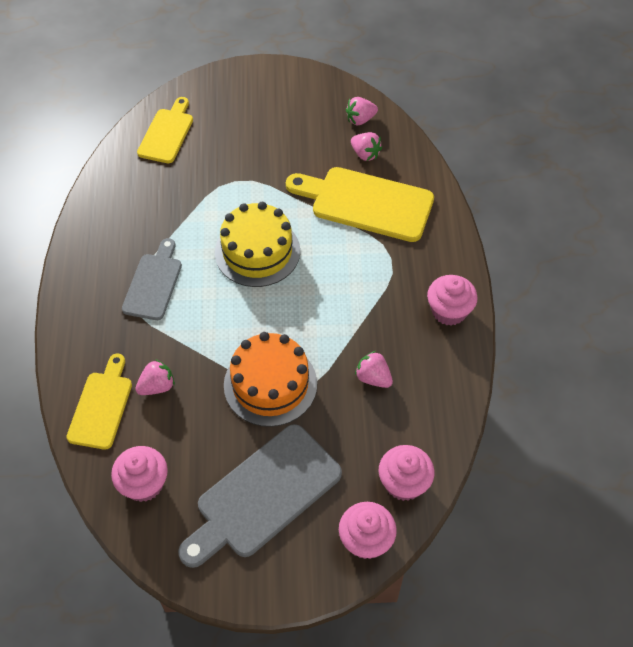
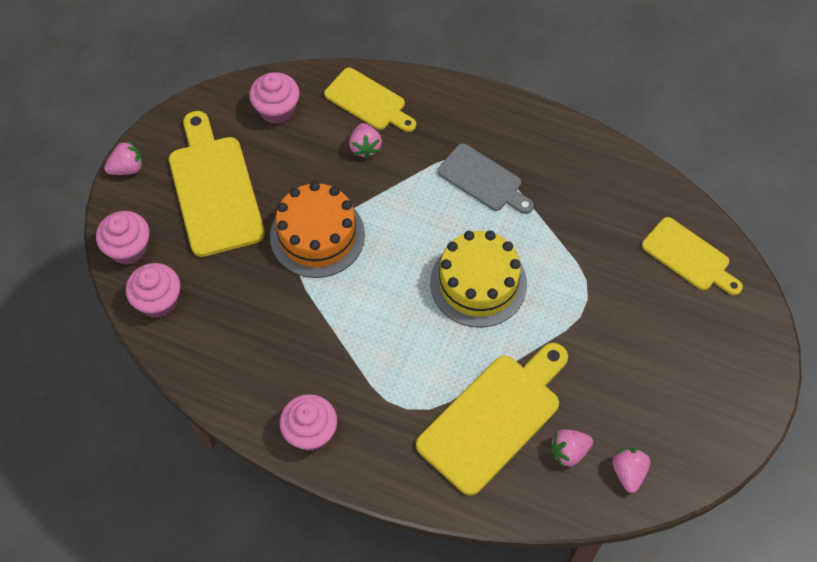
camera: 115 degrees right, 5 degrees up
grey cutting board [178,424,342,568] -> yellow cutting board [169,111,265,257]
pink strawberry [355,351,393,388] -> pink strawberry moved to [104,141,143,175]

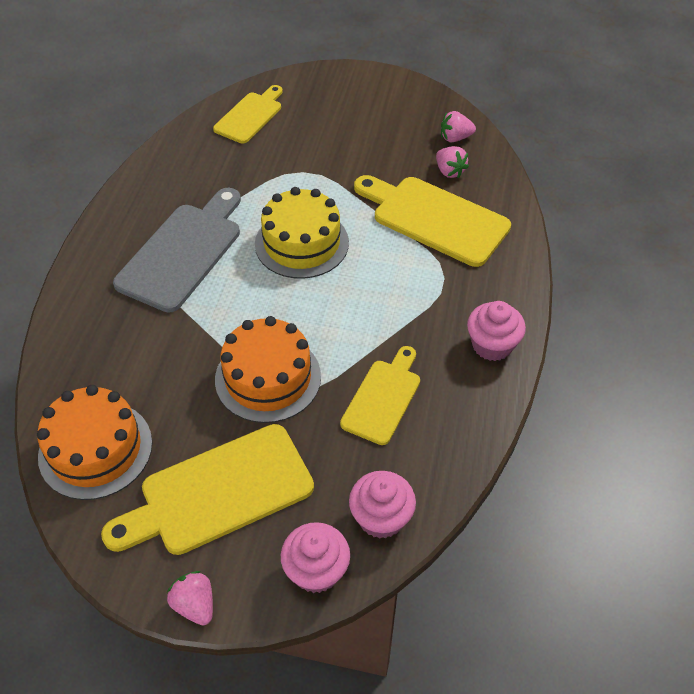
camera: 100 degrees left, 10 degrees down
pink cupcake [249,72,300,124] -> orange cake [37,385,152,500]
yellow cutting board [324,68,416,132] -> yellow cutting board moved to [340,346,420,445]
pink strawberry [349,123,382,159] -> none
grey cutting board [438,144,534,214] -> grey cutting board [113,188,241,312], size x1.62

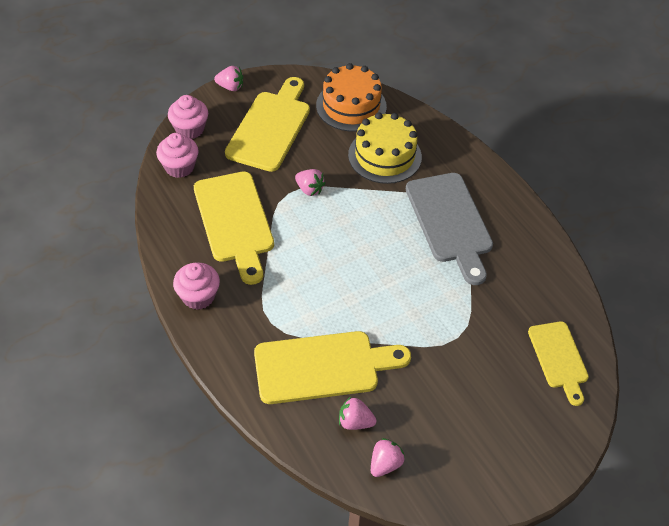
camera: 135 degrees right, 0 degrees up
orange cake [215,316,321,423] -> pink strawberry [295,169,325,196]
yellow cake [255,187,349,279] -> yellow cake moved to [348,112,422,184]
yellow cutting board [340,346,420,445] -> yellow cutting board [194,171,274,285], size x1.62

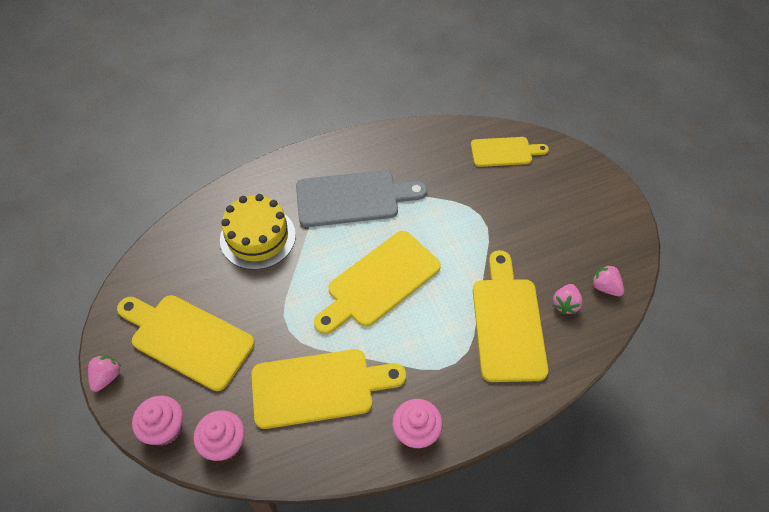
camera: 80 degrees left, 5 degrees up
pink strawberry [295,169,325,196] -> none
orange cake [316,63,387,131] -> none
none -> yellow cutting board [314,231,441,334]

